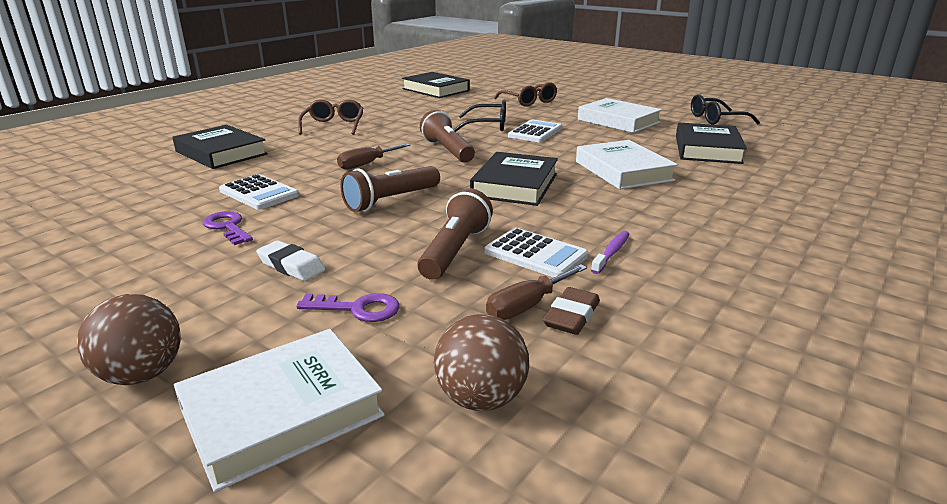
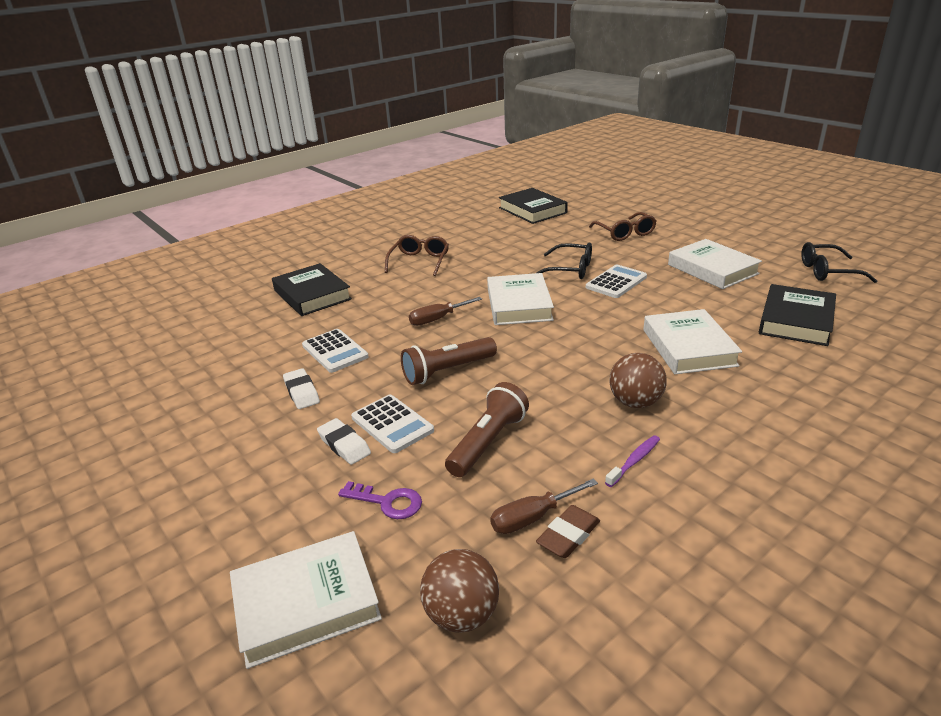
camera: 15 degrees right, 5 degrees up
brown ball [77,294,181,385] -> brown ball moved to [609,353,667,408]
purple key [203,211,253,245] -> white eraser [283,368,320,409]
brown flashlight [420,110,475,163] -> white book [487,273,554,325]
black book [470,152,558,206] -> none
white calculator [484,228,588,278] -> white calculator moved to [351,395,434,453]

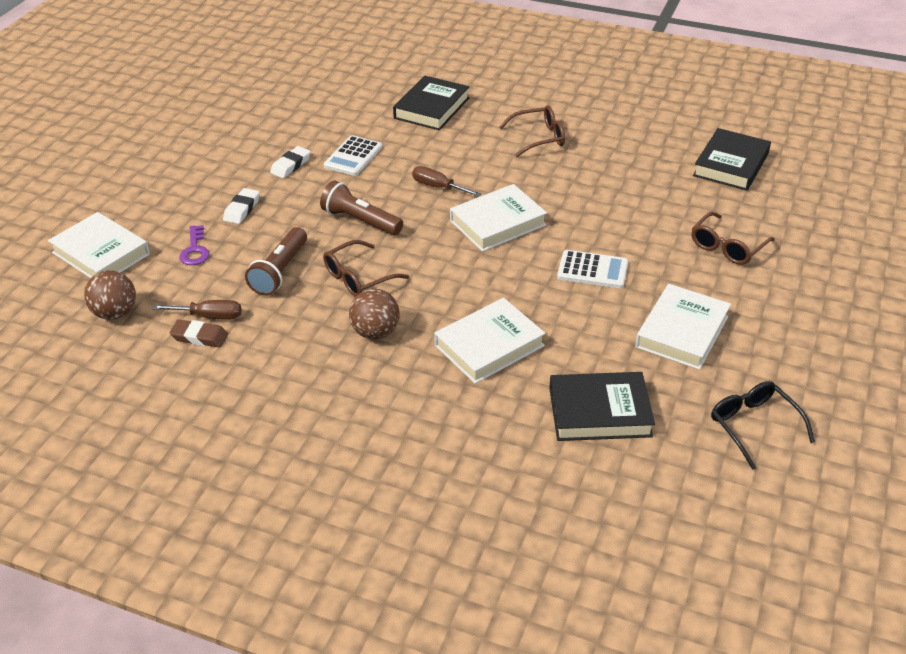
camera: 60 degrees right, 10 degrees up
white calculator [351,395,434,453] -> none
brown flashlight [445,382,529,477] -> brown flashlight turned 105 degrees clockwise [245,227,307,296]
brown screwdriver [490,479,598,534] -> brown screwdriver turned 150 degrees clockwise [152,300,241,320]
black glasses [537,243,592,279] -> none
purple toothbrush [605,435,660,487] -> none
none -> brown glasses [323,240,409,297]

